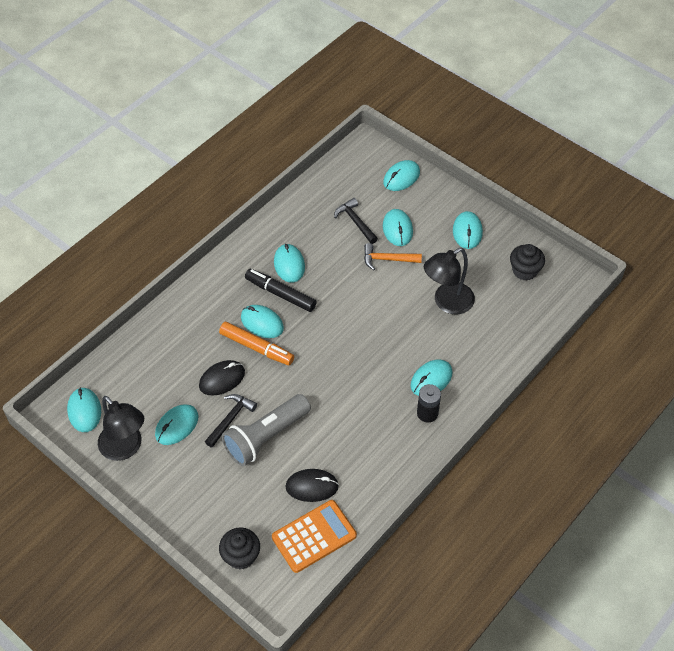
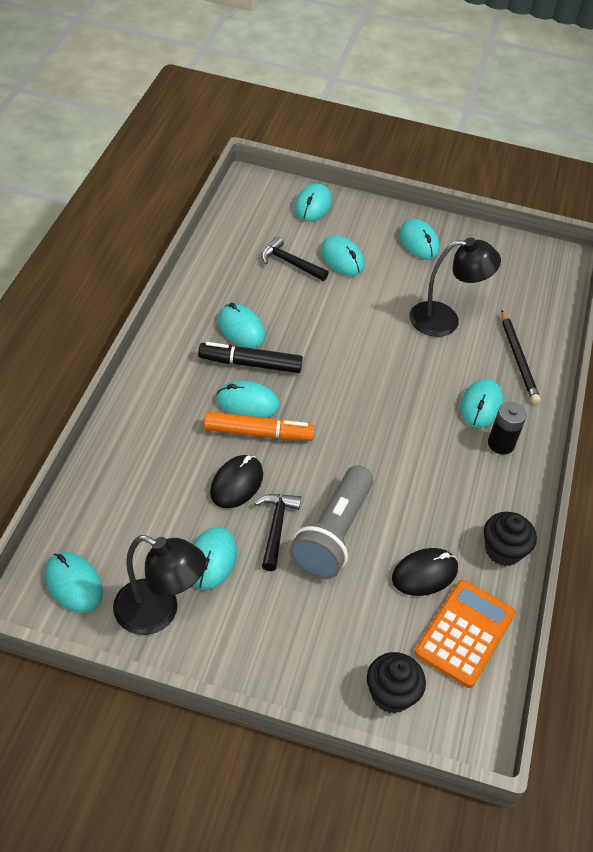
camera: 30 degrees left, 5 degrees down
orange hammer [364,243,422,270] -> none
black lamp [424,248,475,314] -> black lamp turned 120 degrees counterclockwise [409,238,501,337]
black cupcake [510,244,545,281] -> black cupcake moved to [484,512,537,566]
none -> black pencil [501,310,540,404]

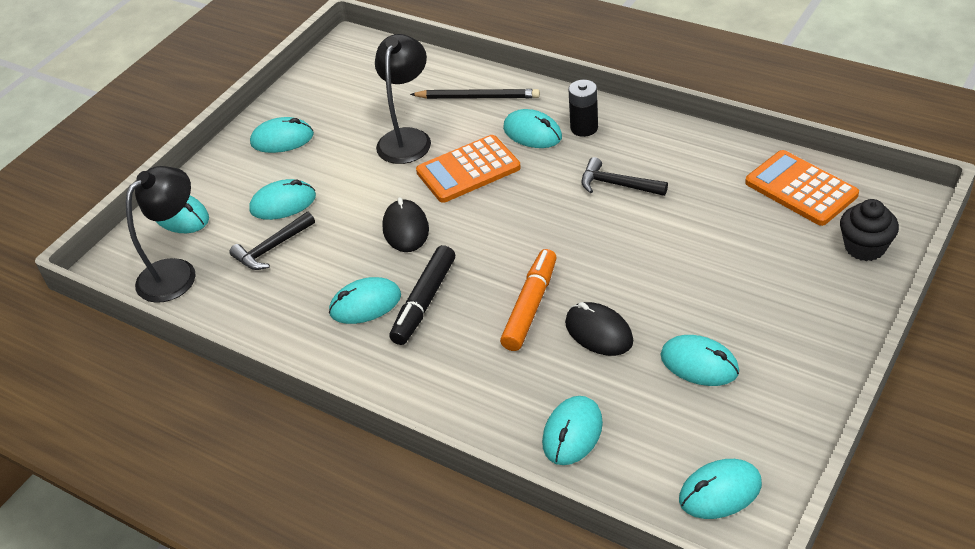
camera: 65 degrees left, 5 degrees down
black lamp [113,535,206,635] -> black lamp moved to [126,166,196,303]
turquoise mouse [216,381,280,418] -> turquoise mouse moved to [542,396,603,465]
black hammer [254,494,301,571] -> black hammer moved to [581,157,668,196]
grey flashlight [289,465,374,579] -> none
black mouse [392,548,458,596] -> black mouse moved to [382,197,429,252]
black cupcake [484,512,537,566] -> none
none -> orange calculator [416,135,521,203]

